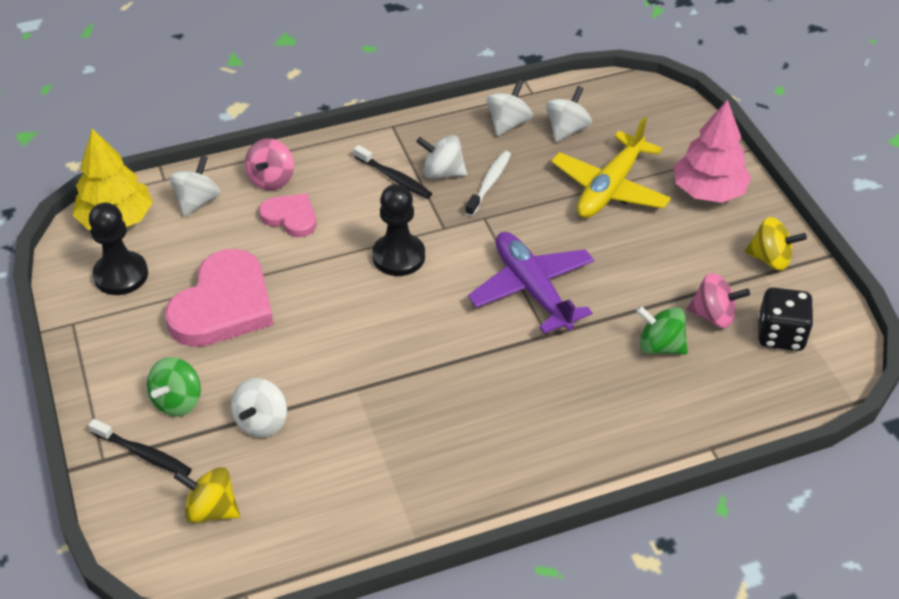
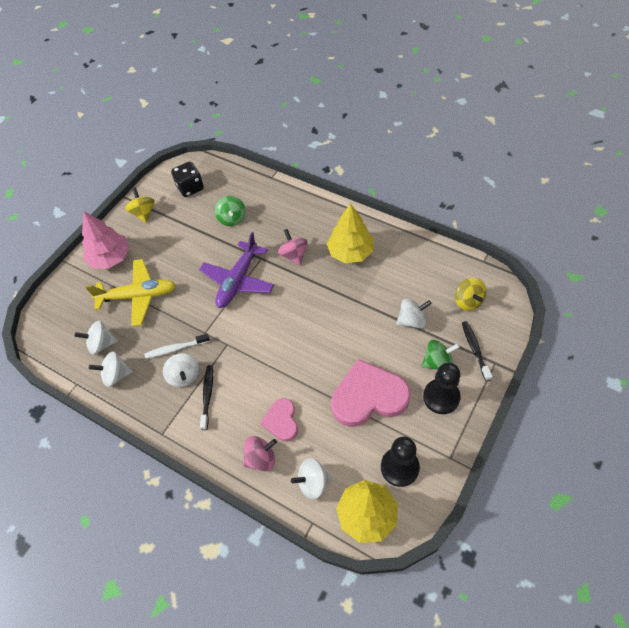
camera: 125 degrees left, 10 degrees up
black pawn [372,184,425,276] -> black pawn moved to [423,363,461,414]
pink spinning top [687,273,750,328] -> pink spinning top moved to [278,229,308,266]
none -> yellow tree [327,203,374,263]

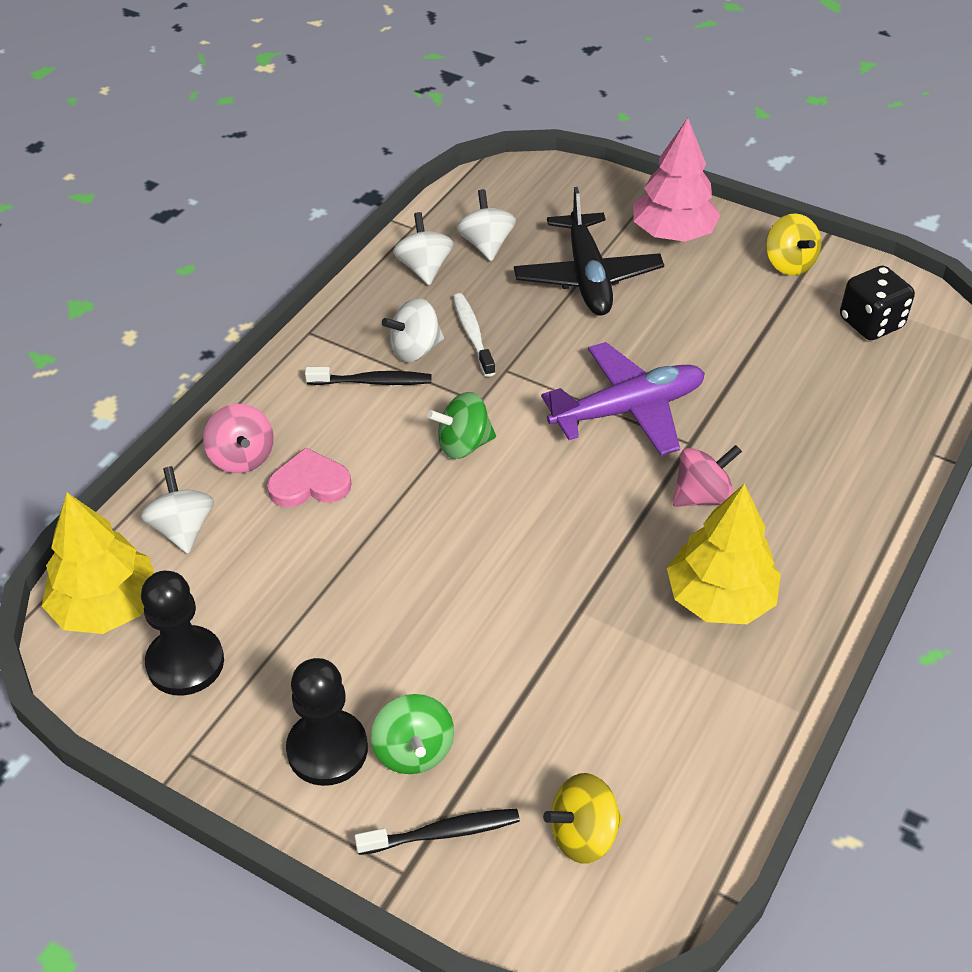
camera: 85 degrees right, 10 degrees down
yellow plane [86,259,176,326] -> black plane [514,187,664,316]
yellow spinning top [125,187,155,223] -> yellow spinning top turned 90 degrees clockwise [766,213,821,275]
purple plane [199,232,274,308] -> purple plane turned 135 degrees clockwise [541,342,705,456]
green spinning top [215,196,246,226] -> green spinning top moved to [427,392,496,459]
pink heart [331,359,411,427] -> none
white spinning top [396,298,432,328] -> none

